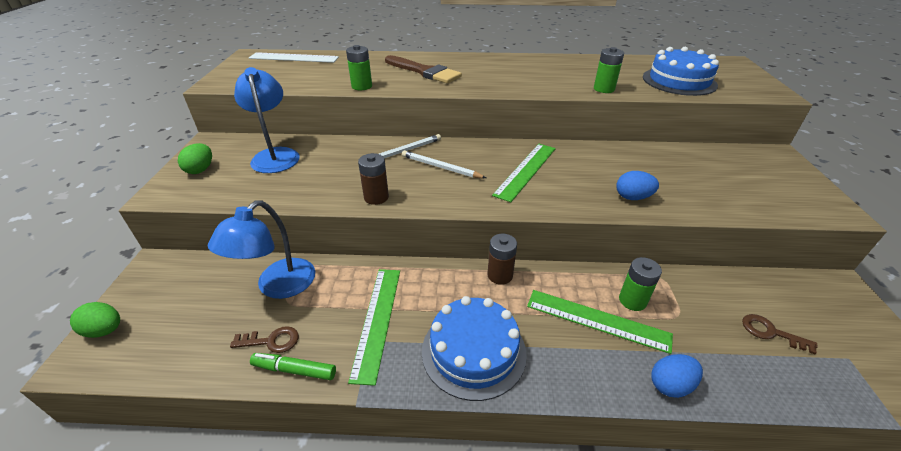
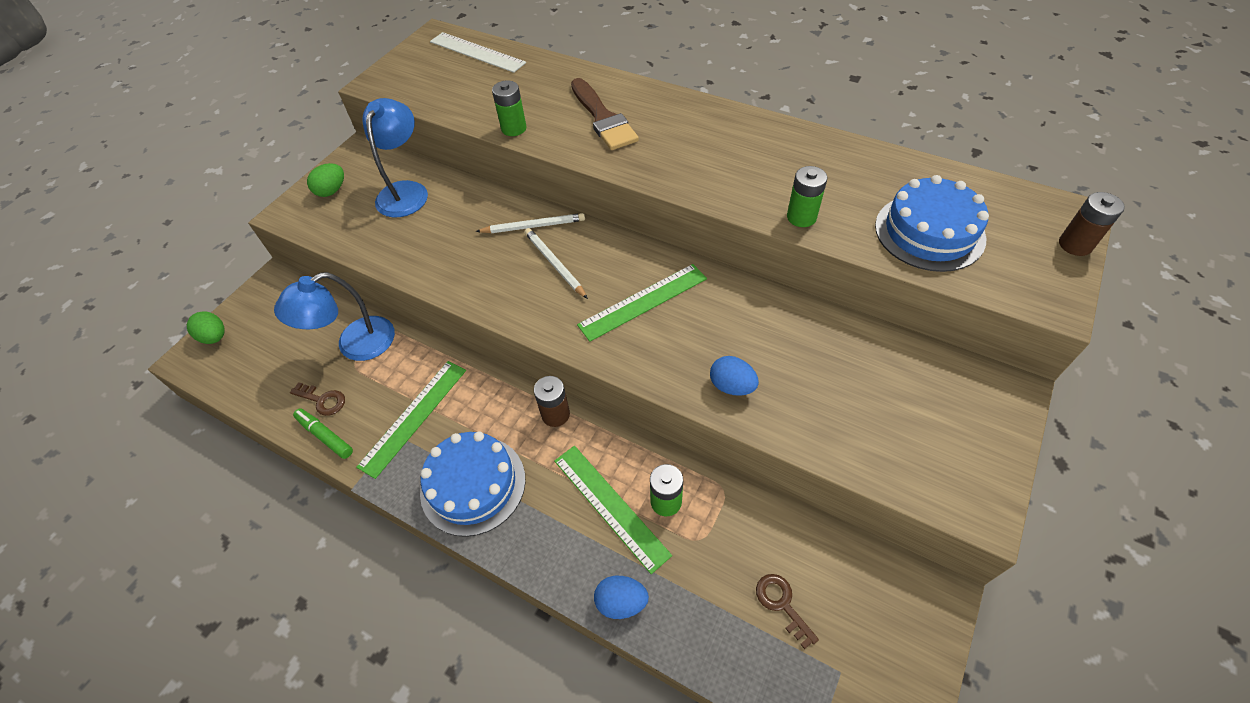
camera: 30 degrees right, 15 degrees up
brown battery [358,153,389,205] -> brown battery moved to [1059,192,1125,256]

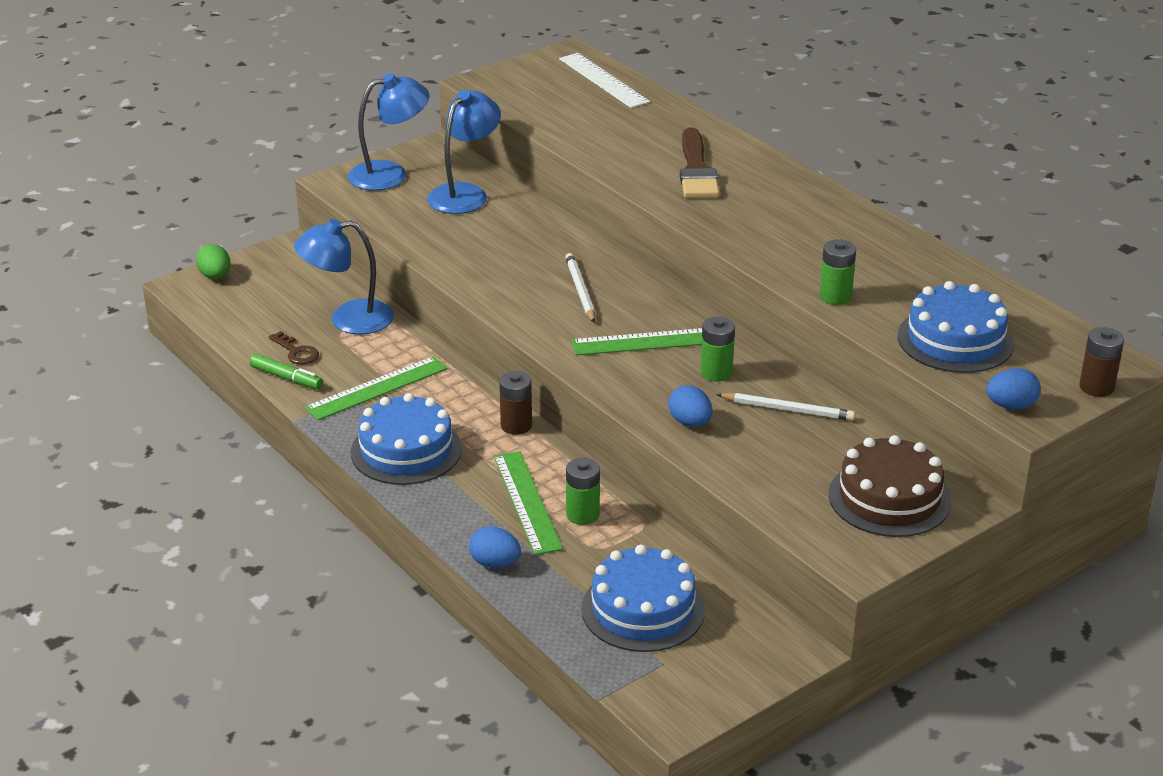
camera: 20 degrees right, 20 degrees down
green marker [293,409,353,459] -> green marker turned 150 degrees clockwise [250,354,323,389]
green egg [307,163,344,197] -> blue lamp [348,73,429,191]
white pencil [476,213,585,233] -> white pencil moved to [716,393,855,421]
green battery [492,80,527,136] -> green battery moved to [700,317,735,381]
brown key [756,574,819,649] -> blue cake [581,545,705,652]
none -> brown cake [829,435,951,537]
none -> blue egg [986,368,1041,410]

